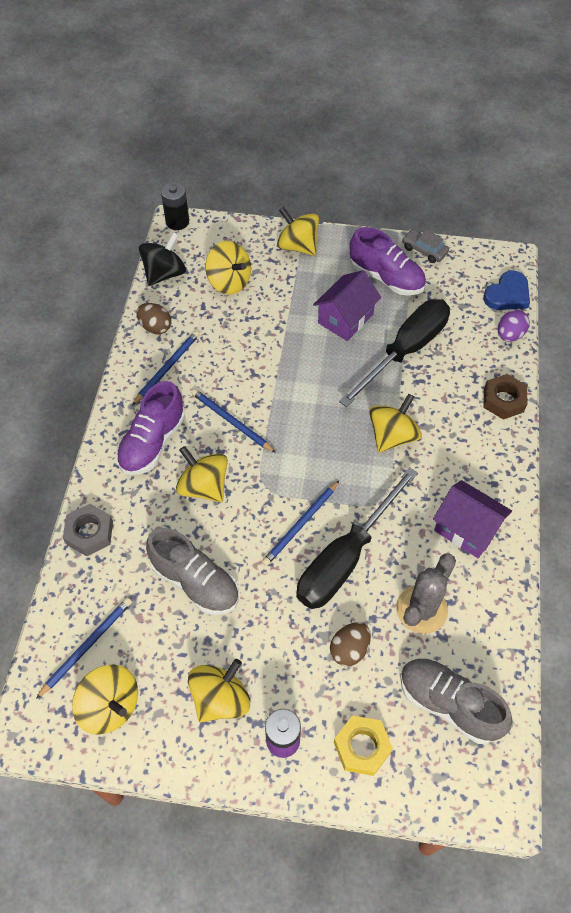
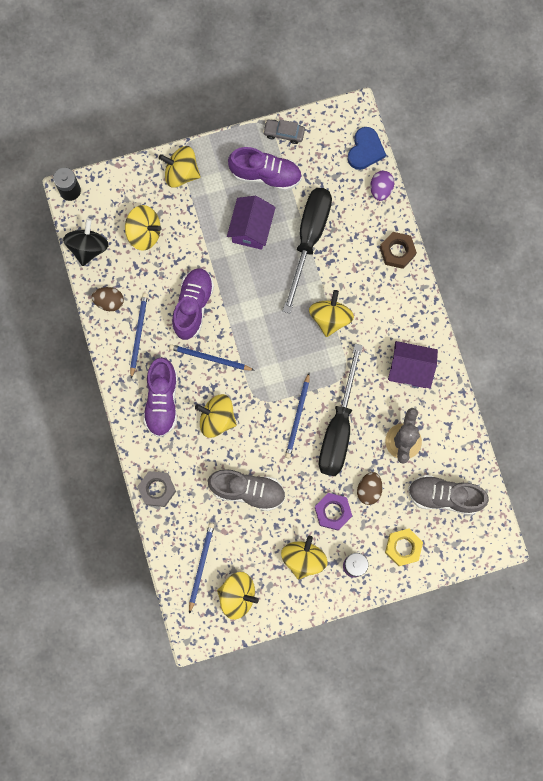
camera: 25 degrees left, 20 degrees up
none -> purple shoe [172,269,214,340]
none -> purple nut [315,493,352,531]

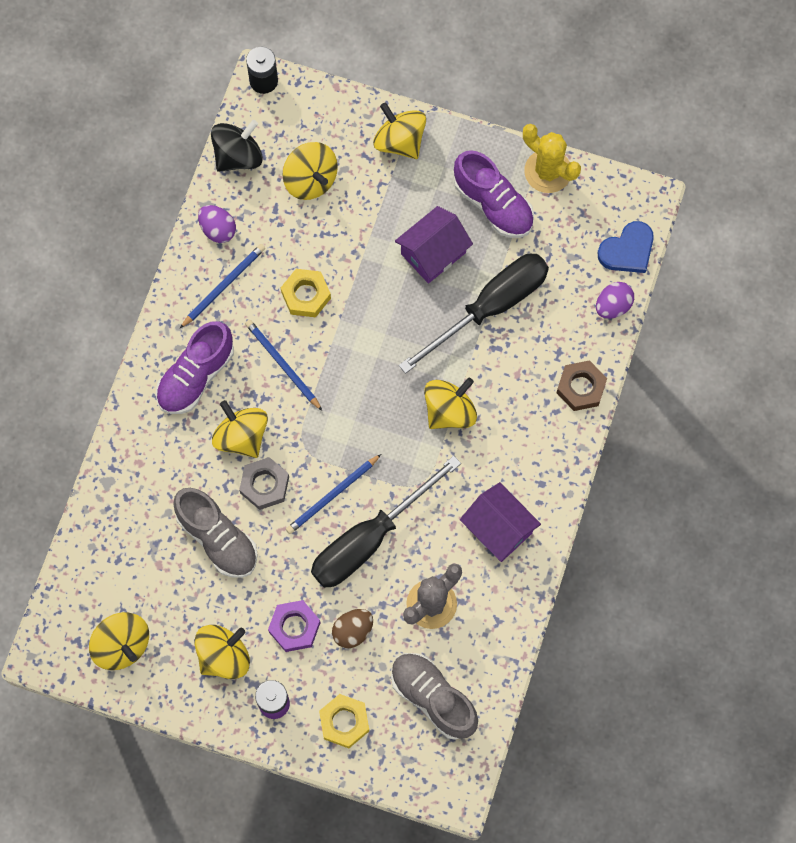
camera: 35 degrees right, 5 degrees down
brown egg [92,287,124,311] -> purple egg [198,205,236,243]
grey nut [137,471,176,507] -> grey nut moved to [239,457,289,510]
purple shoe [172,269,214,340] -> yellow nut [281,269,331,317]
blue pencil [189,523,214,614] -> none
grey car [263,120,305,144] -> yellow cactus [523,124,581,193]

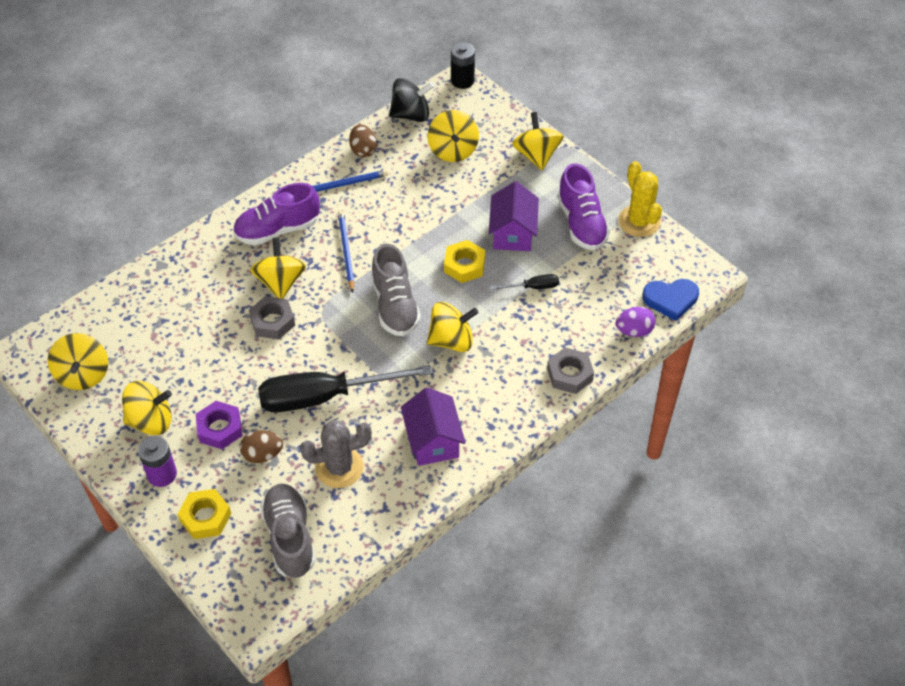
camera: 30 degrees right, 20 degrees down
grey shoe [173,488,258,578] -> grey shoe moved to [371,244,421,336]
purple egg [198,205,236,243] -> brown egg [349,124,377,158]
yellow nut [281,269,331,317] -> yellow nut moved to [444,240,485,283]
blue pencil [286,454,381,534] -> none
purple house [395,206,473,284] -> purple house turned 75 degrees counterclockwise [489,181,539,251]
black screwdriver [399,254,549,374] -> black screwdriver [491,274,559,290], size x0.42
brown nut [557,360,607,411] -> grey nut [547,347,594,394]

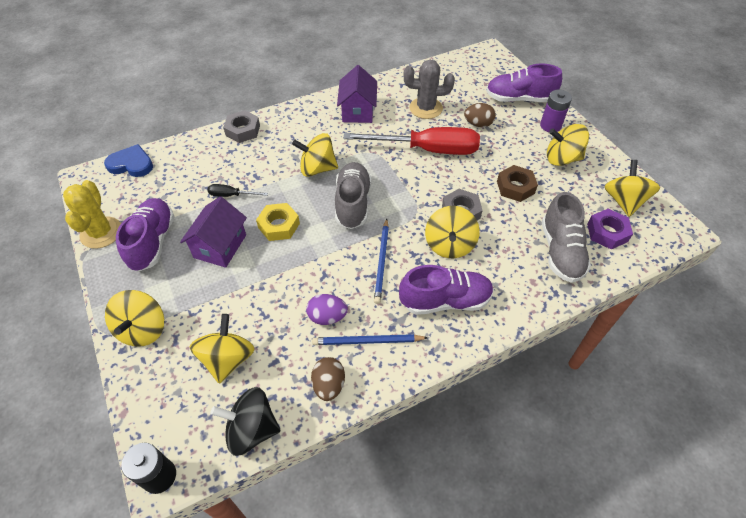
camera: 165 degrees left, 0 degrees up
yellow nut [177,489,231,539] -> purple shoe [486,64,562,102]
purple nut [196,401,242,449] -> purple nut moved to [587,209,633,249]
black screwdriver [258,365,432,412] -> red screwdriver [343,127,480,155]
grey shoe [260,484,316,578] -> grey shoe moved to [542,192,591,283]
purple egg [616,307,656,337] -> purple egg moved to [306,294,348,325]
none -> brown nut [497,165,538,202]

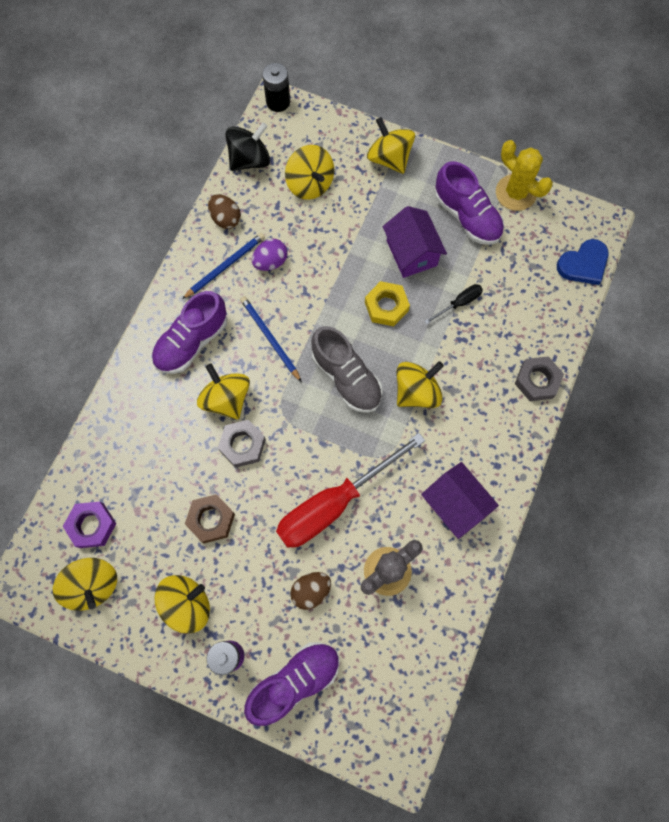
camera: 140 degrees right, 20 degrees up
grey shoe [542,192,591,283] -> none

